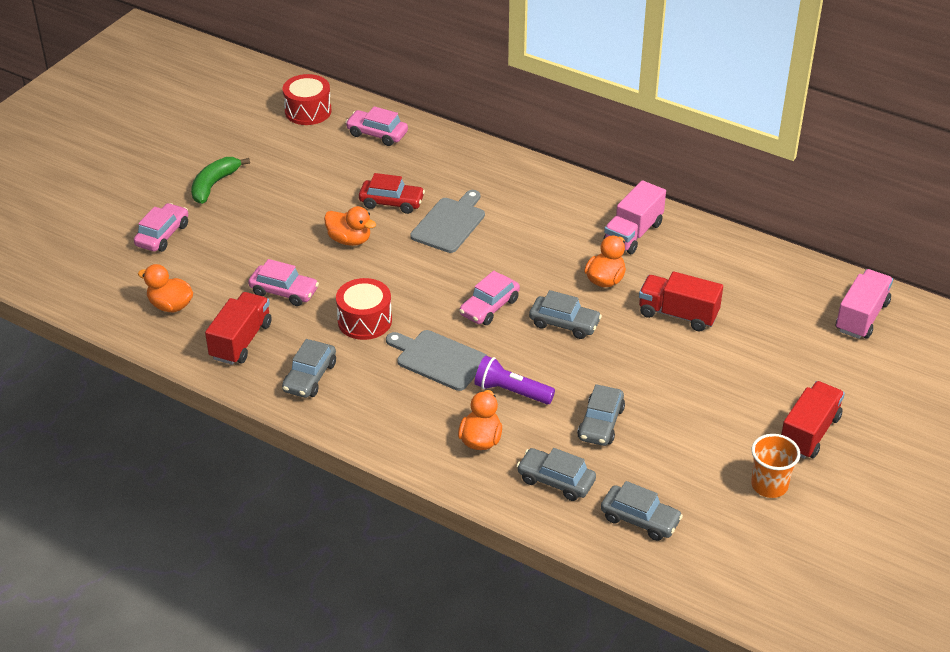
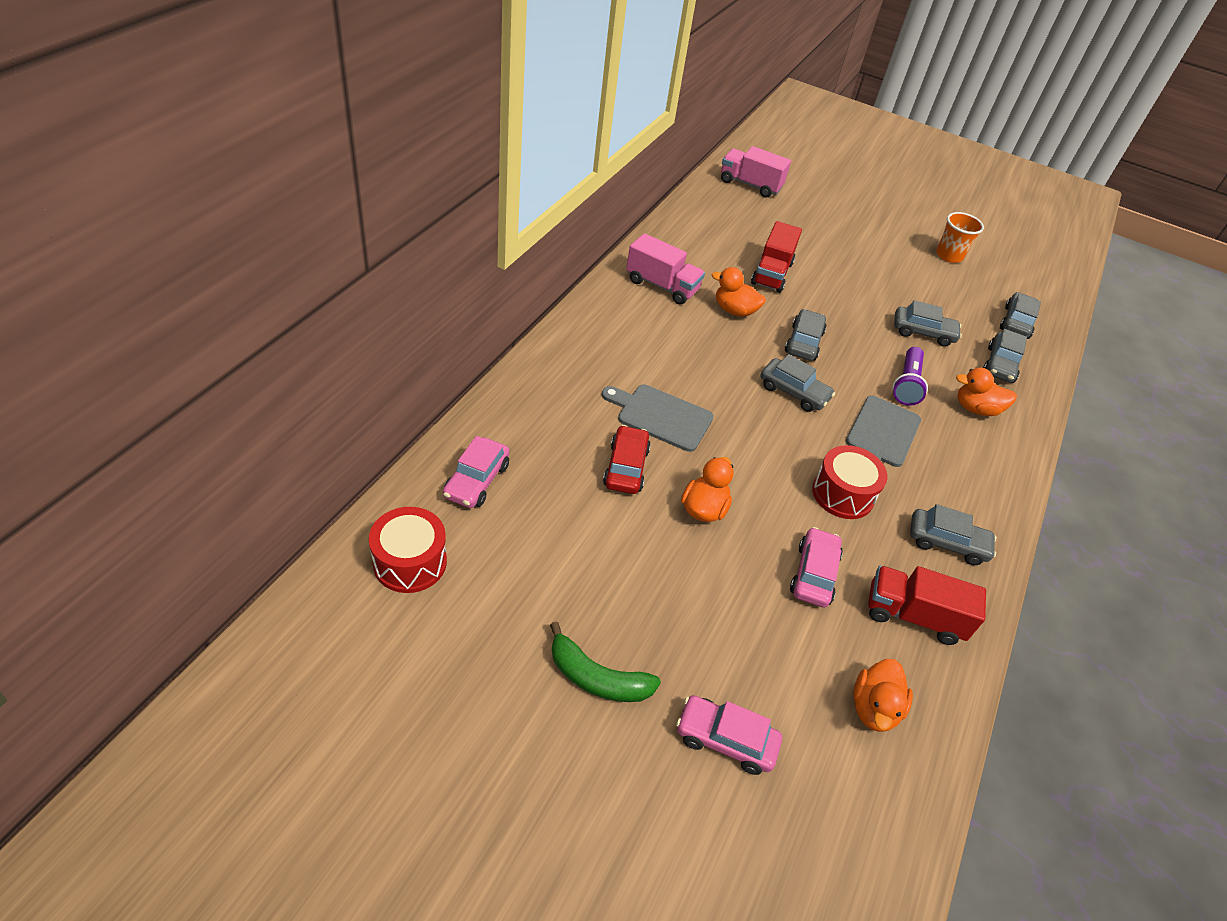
camera: 100 degrees left, 5 degrees up
pink car [459,271,520,325] -> grey car [761,354,835,412]
red truck [781,381,845,459] -> none

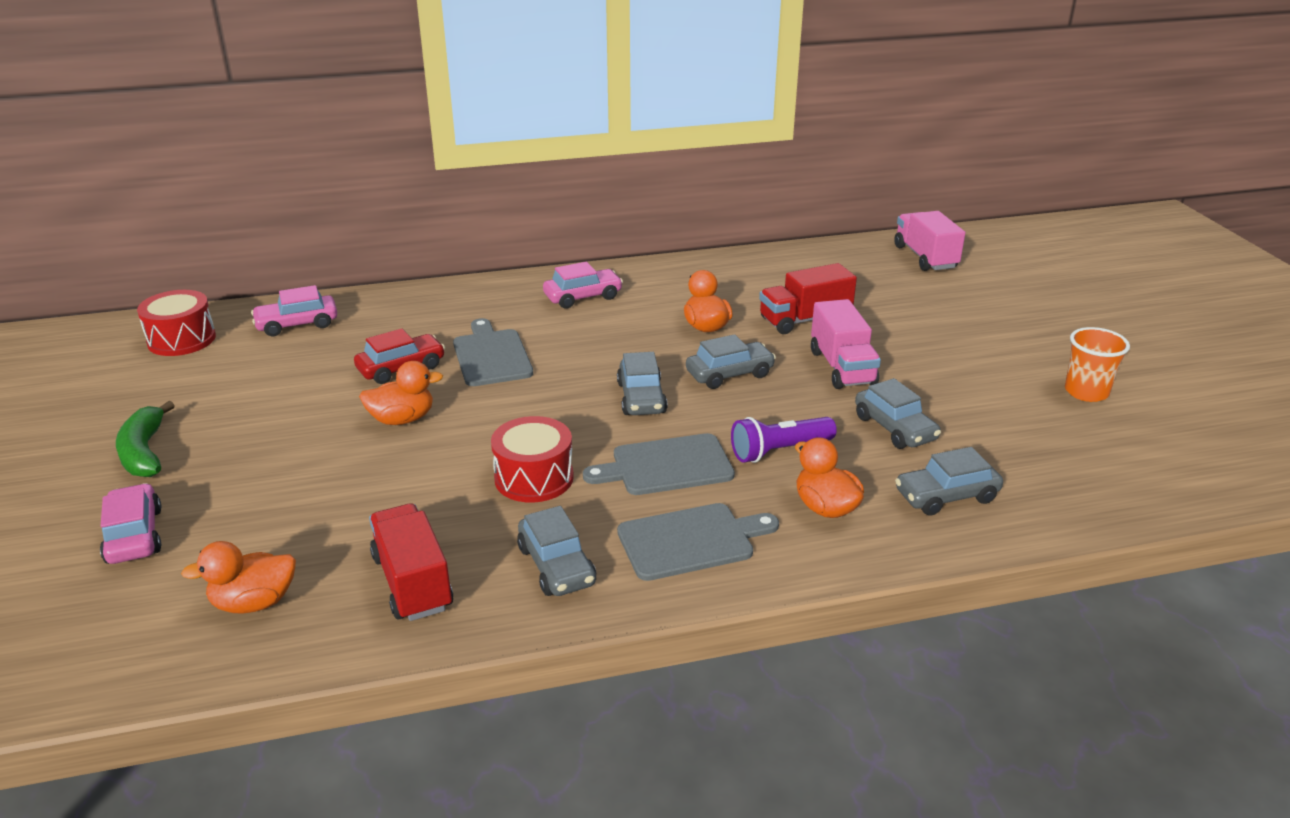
camera: 55 degrees right, 15 degrees down
pink truck [626,233,705,305] -> pink truck moved to [811,299,881,389]
pink car [790,527,843,607] -> pink car moved to [543,262,623,309]
grey car [1000,292,1041,339] -> none
none -> grey cutting board [617,503,779,581]

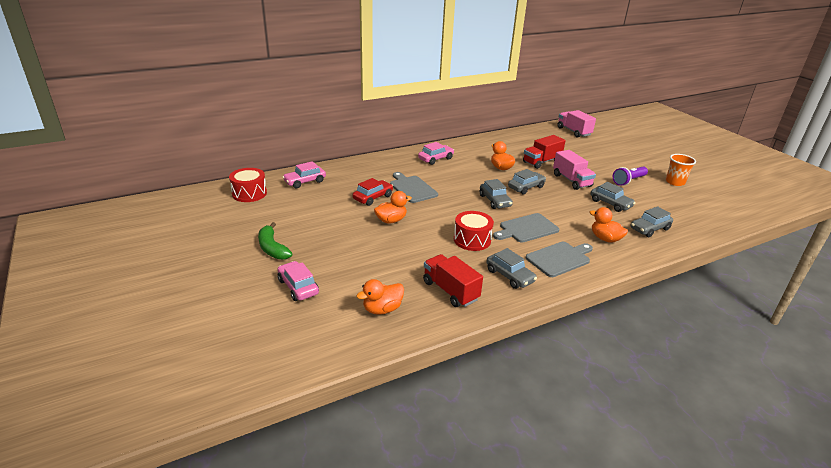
camera: 15 degrees left, 0 degrees up
purple flashlight [731,417,837,463] -> purple flashlight moved to [613,167,648,186]

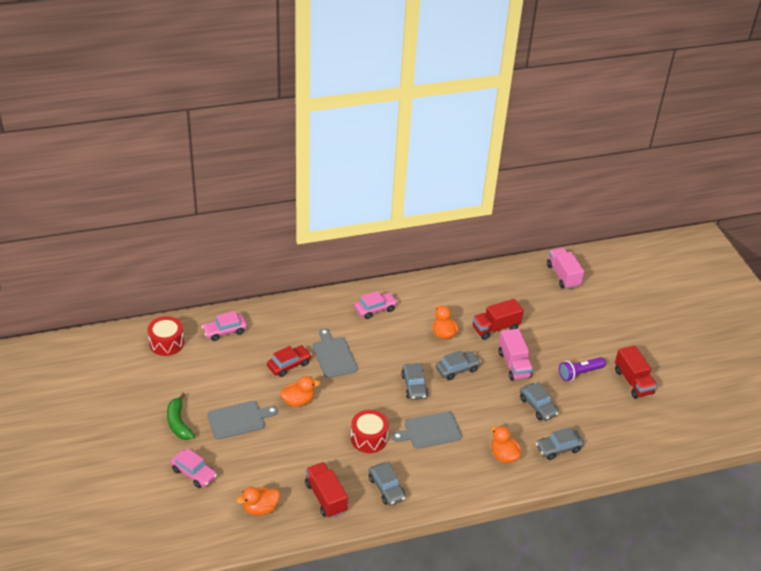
camera: 10 degrees right, 10 degrees up
pink car [277,261,319,301] -> pink car turned 150 degrees clockwise [170,448,217,488]
grey cutting board [526,242,593,277] -> grey cutting board moved to [207,401,278,440]
orange cup [666,154,696,186] -> red truck [615,345,657,399]

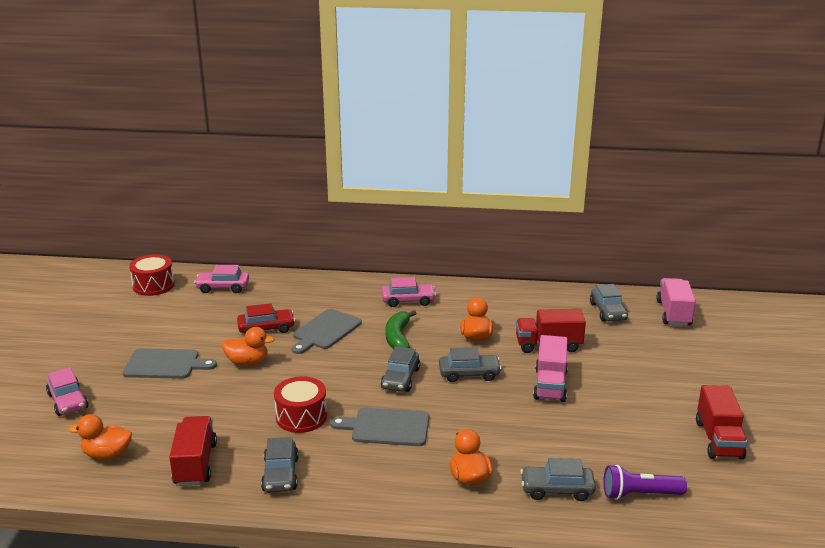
camera: 25 degrees right, 15 degrees down
green banana [167,393,195,440] -> green banana moved to [385,310,417,349]
grey cutting board [312,328,358,378] -> grey cutting board turned 150 degrees counterclockwise [292,309,362,354]
grey car [520,382,559,421] -> grey car moved to [590,284,628,322]
purple flashlight [559,357,606,381] -> purple flashlight moved to [603,465,687,500]

